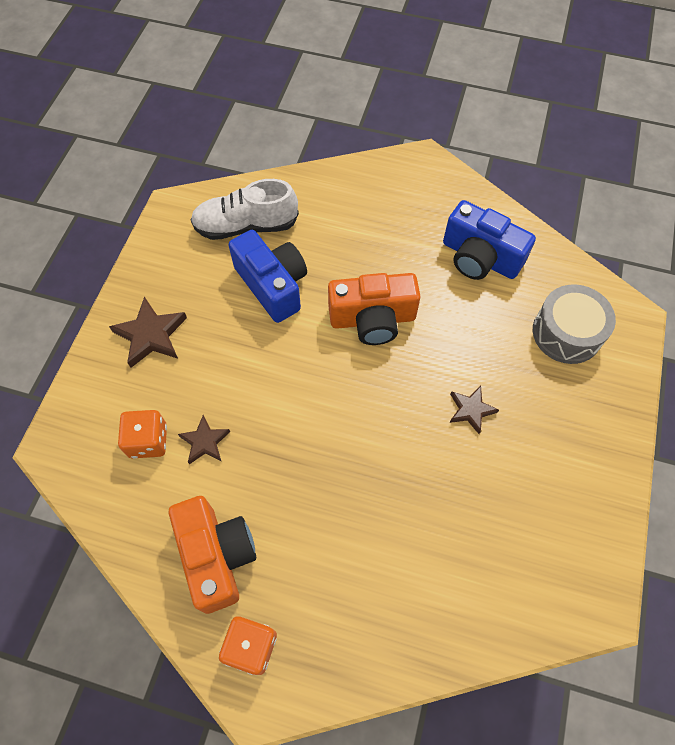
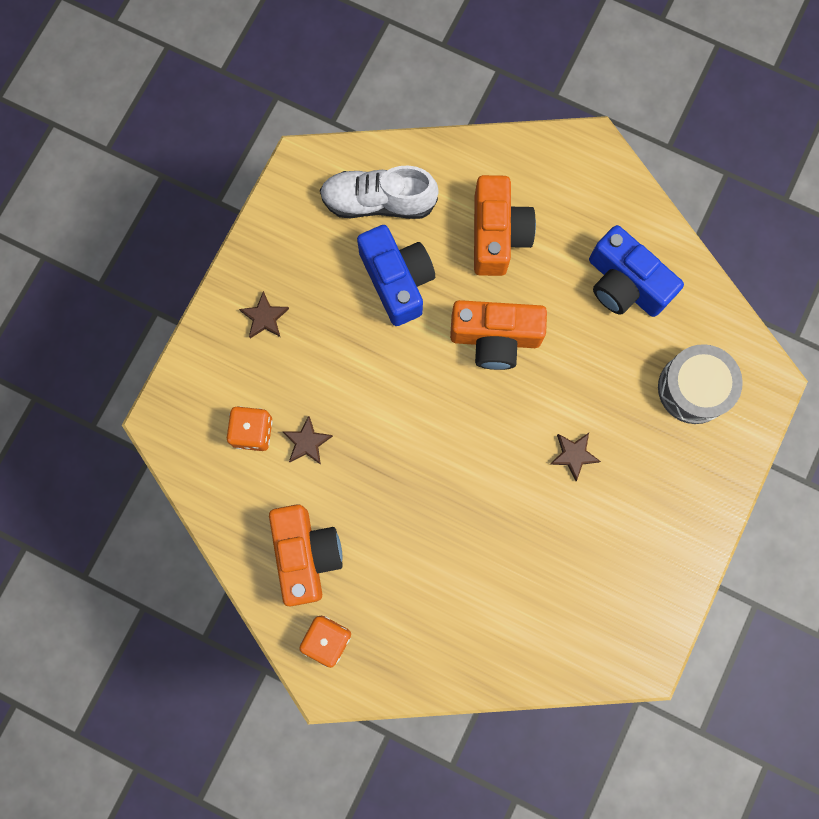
camera: 10 degrees right, 15 degrees up
brown star [109,297,187,368] -> brown star [239,291,289,339], size x0.63
none -> orange camera [474,175,536,276]

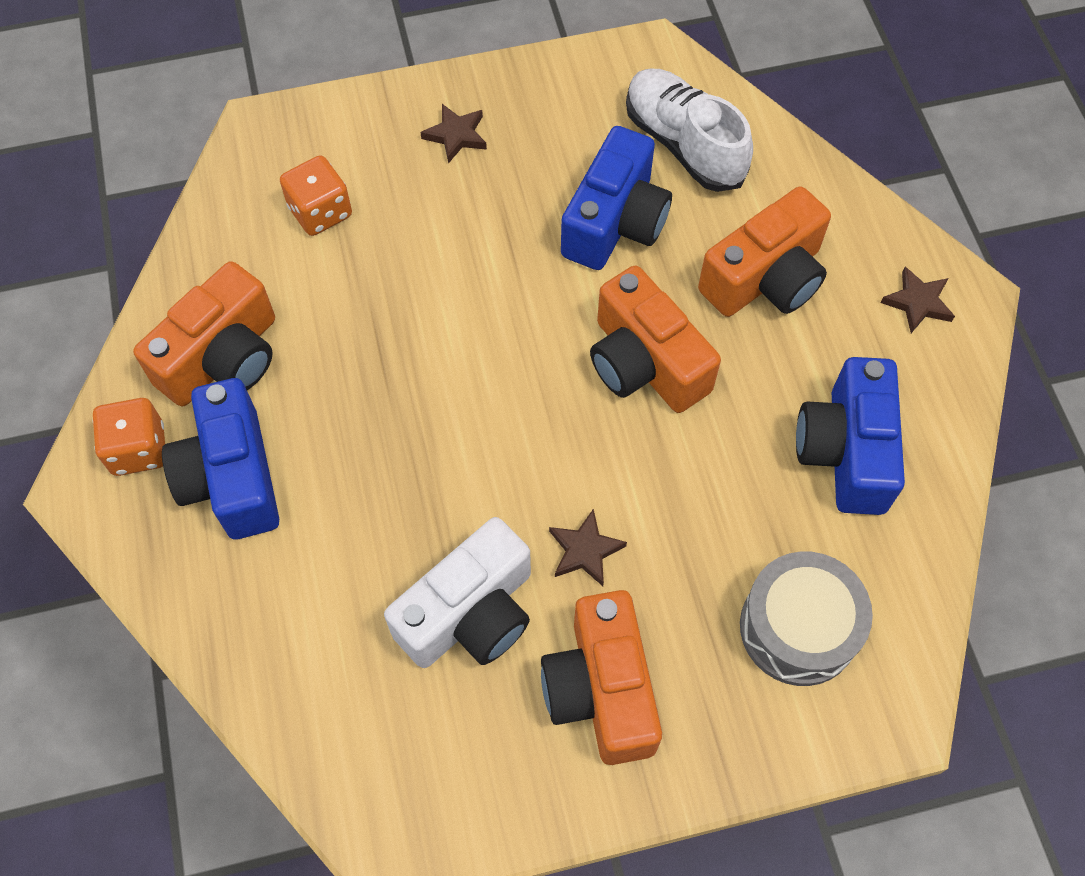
camera: 50 degrees right, 15 degrees down
brown star [283,416,333,465] -> brown star moved to [881,267,955,333]
none -> blue camera [162,378,279,539]
none -> white camera [384,517,531,668]
none -> orange camera [541,590,662,765]

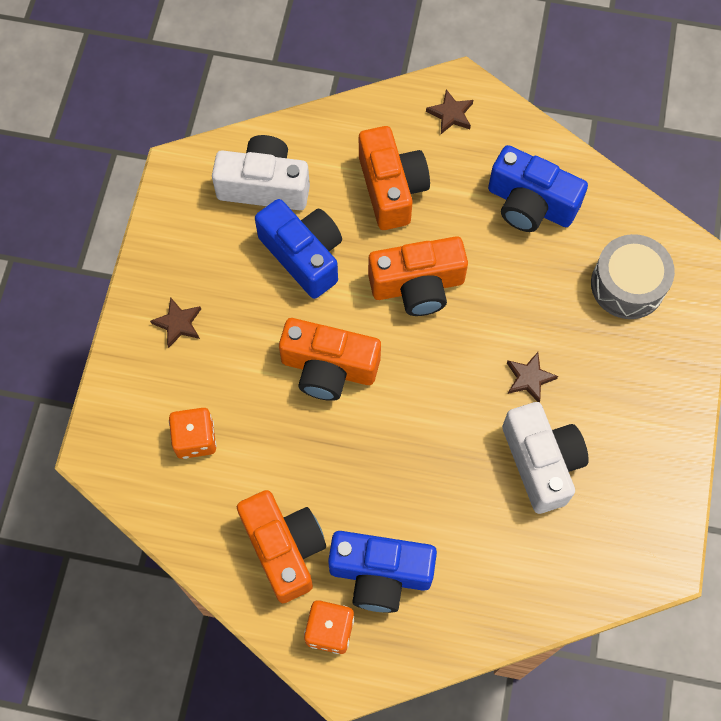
camera: 65 degrees left, 5 degrees up
orange camera [541,590,662,765] -> orange camera moved to [279,318,381,401]
white shoe [626,69,753,192] -> white camera [212,135,310,210]

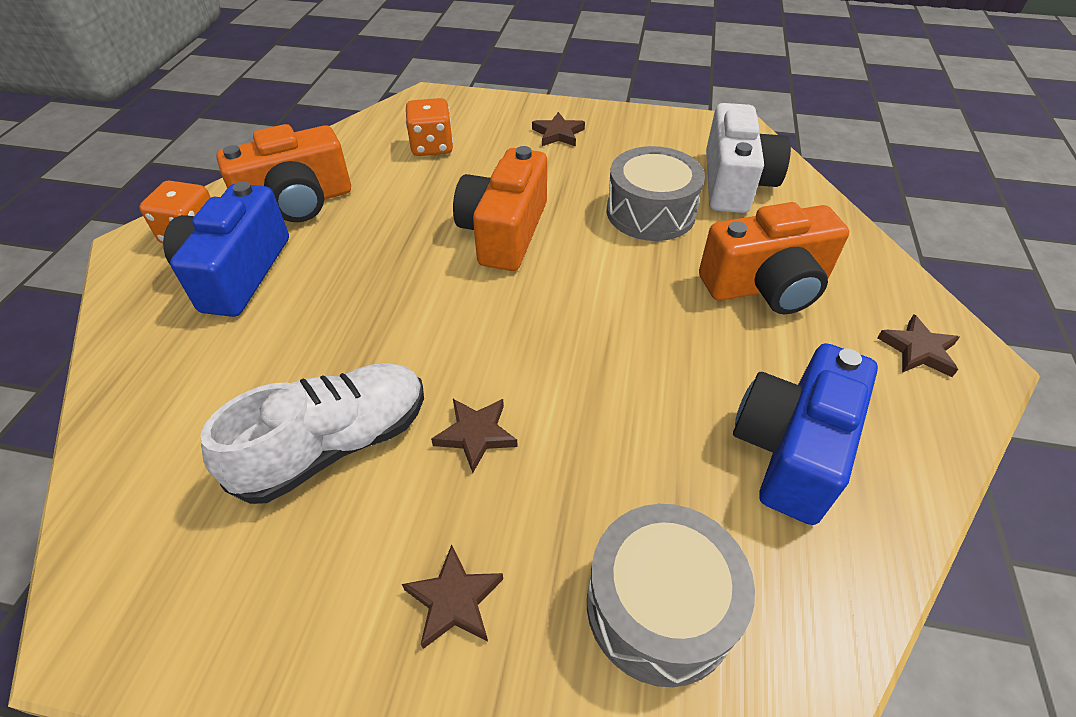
camera: 90 degrees right, 20 degrees down
blue camera [255,199,342,299] -> grey drum [607,146,705,241]
orange camera [368,236,468,316] -> none
white camera [502,402,589,514] -> white shoe [200,363,424,504]
none -> brown star [402,545,503,649]

